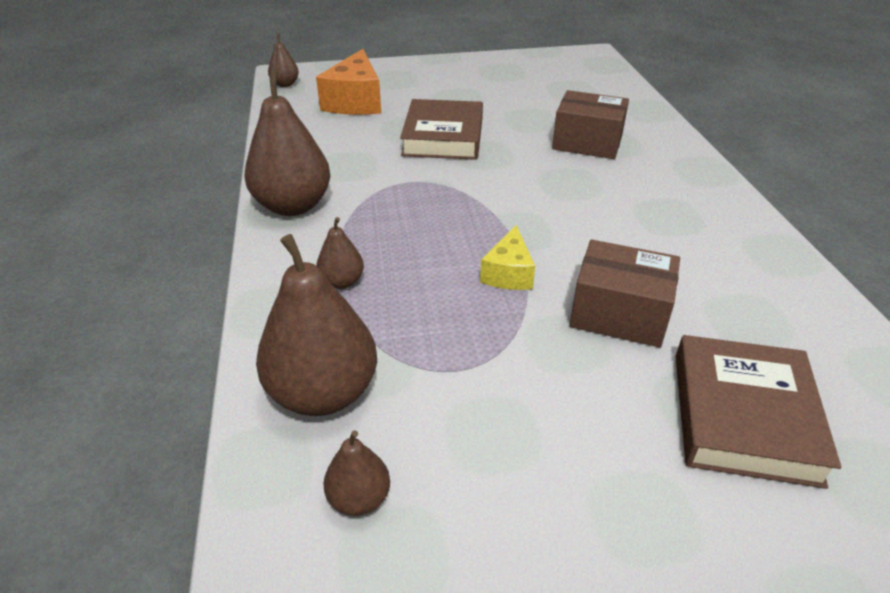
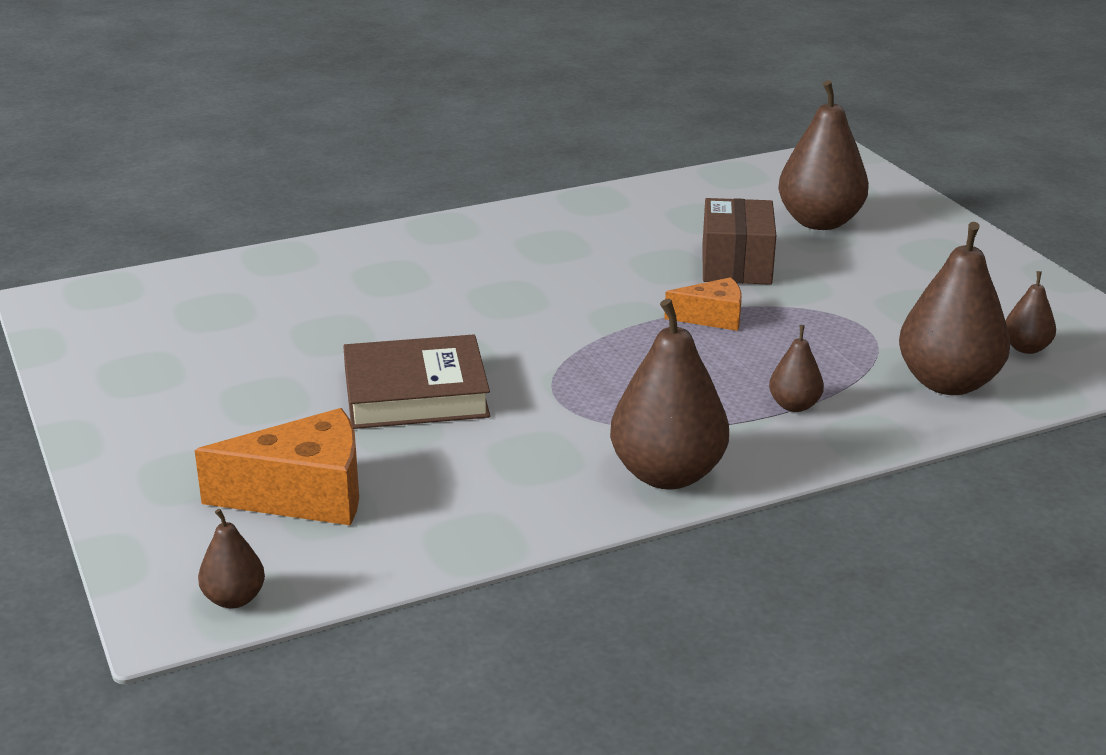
camera: 105 degrees left, 10 degrees down
yellow cheese [480,225,535,290] -> orange cheese [664,277,742,331]
brown box [552,90,629,159] -> none
brown book [675,335,841,489] -> brown pear [778,80,869,230]

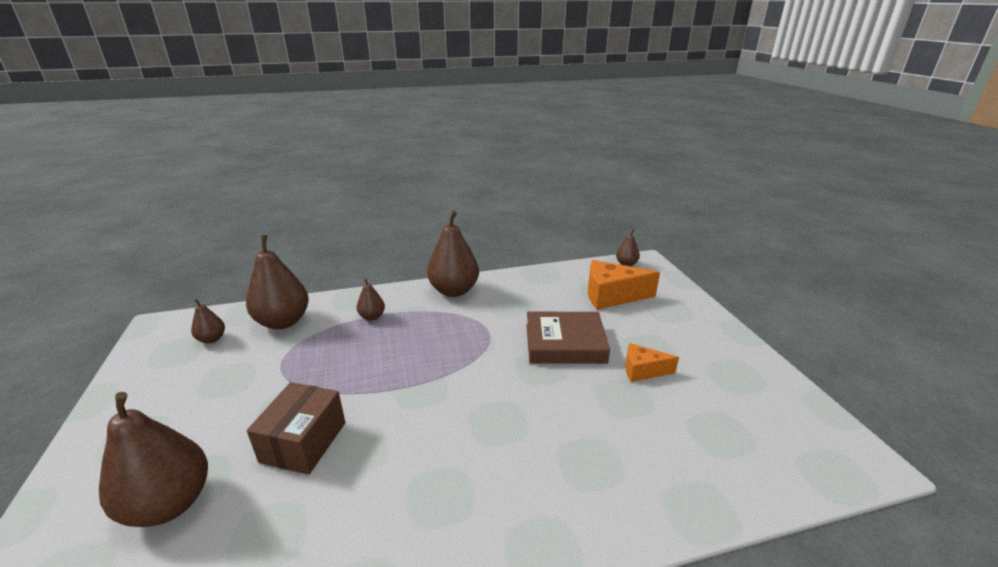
camera: 170 degrees left, 0 degrees up
orange cheese [664,277,742,331] -> orange cheese moved to [625,343,679,382]

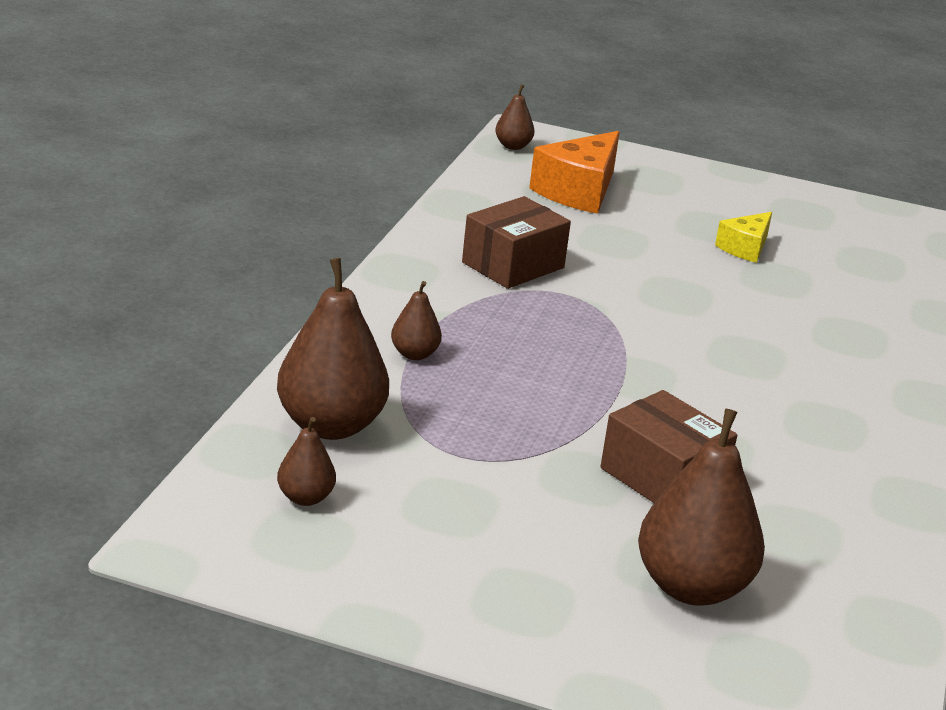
camera: 60 degrees left, 0 degrees up
brown pear [427,211,479,297] -> none
brown book [526,312,610,364] -> none
orange cheese [625,343,679,382] -> yellow cheese [715,212,772,263]
none -> brown box [462,196,571,289]

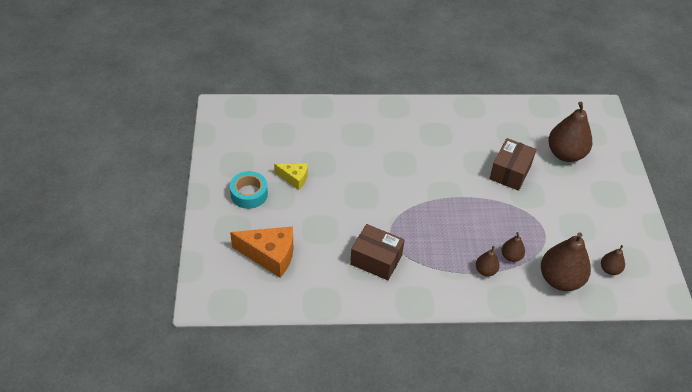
camera: 110 degrees left, 20 degrees up
brown pear [495,84,534,150] -> brown pear moved to [502,232,525,262]
none -> turquoise tape [230,171,268,209]

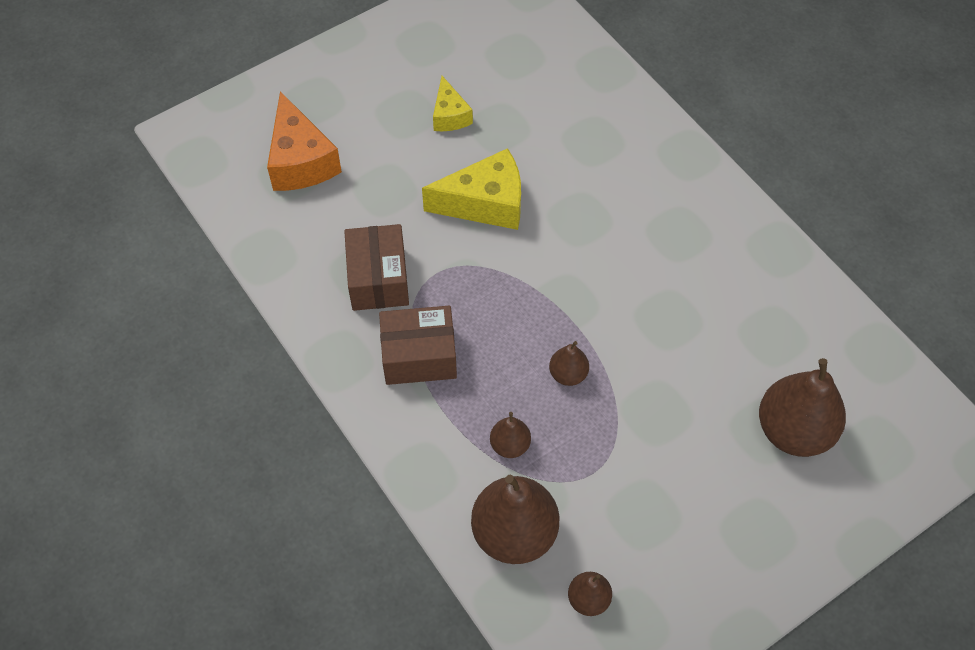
camera: 60 degrees right, 10 degrees up
turquoise tape [230,171,268,209] -> none
brown pear [476,246,500,276] -> brown pear moved to [549,341,589,386]
brown box [489,138,536,191] -> brown box moved to [379,306,457,385]
none -> yellow cheese [422,148,521,230]

